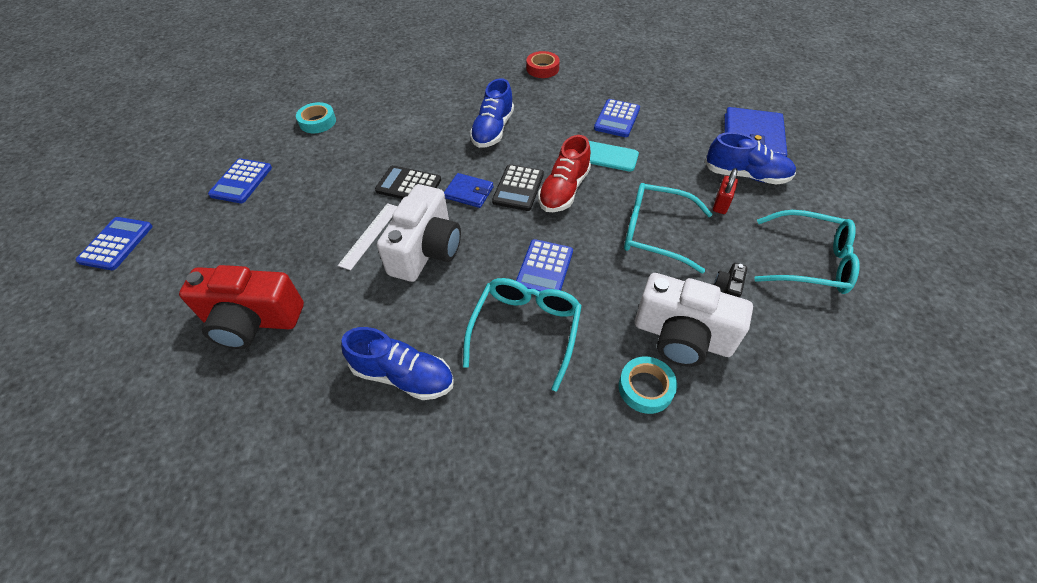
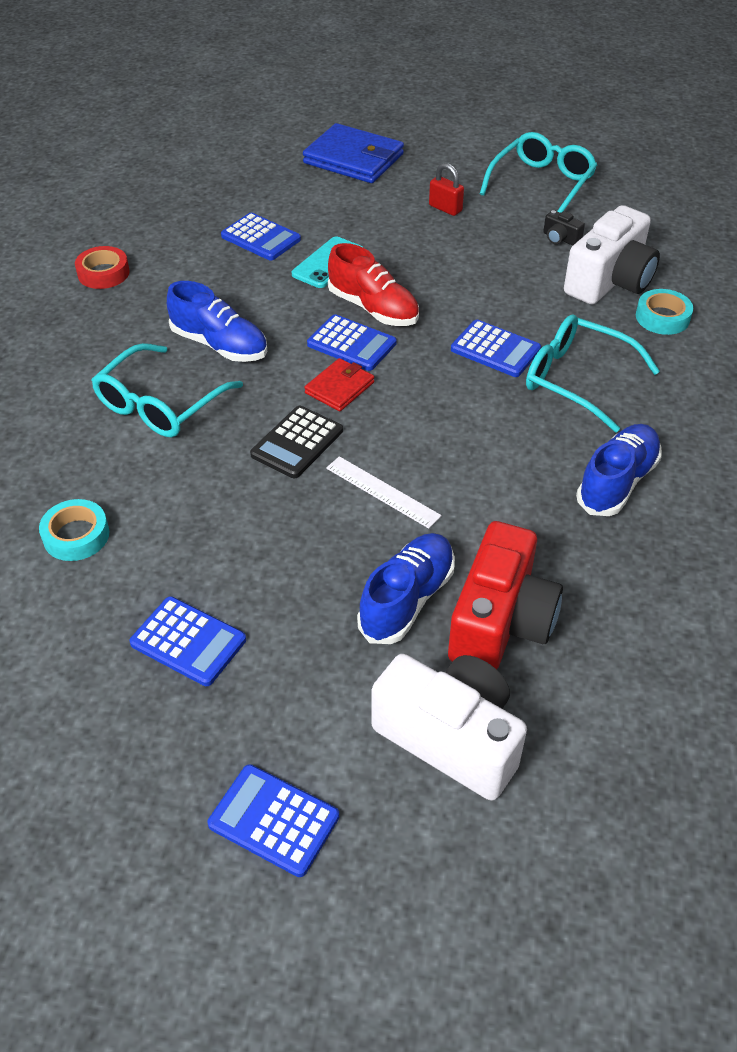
camera: 75 degrees left, 5 degrees down
white camera [377,184,461,282] -> white camera moved to [371,654,527,801]
blue wallet [444,173,494,208] -> red wallet [304,358,374,411]
black calculator [492,164,544,211] -> blue calculator [307,314,397,371]
turquoise glasses [624,183,712,273] -> turquoise glasses moved to [92,343,243,438]
blue shoe [705,132,796,185] -> blue shoe moved to [357,533,455,644]

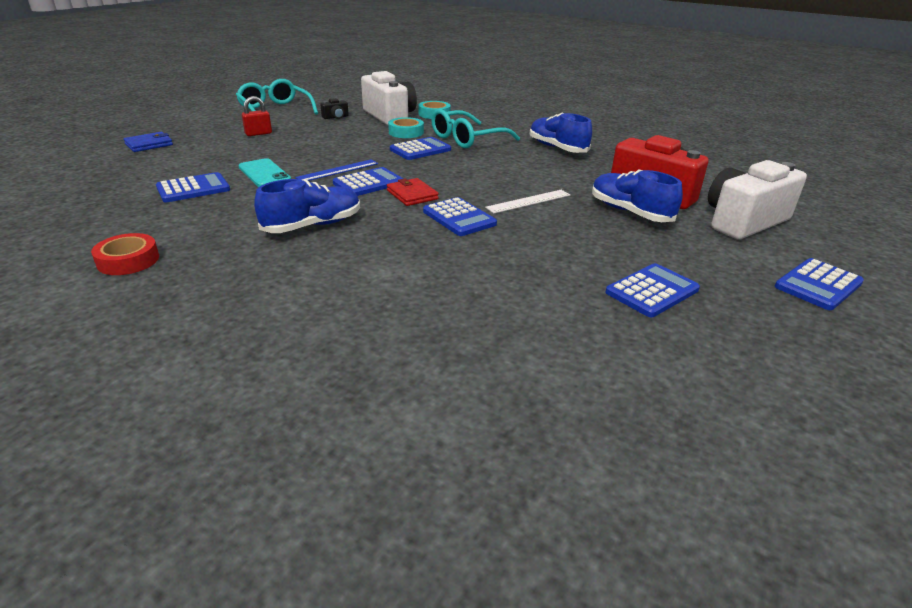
camera: 70 degrees left, 15 degrees down
turquoise tape [39,499,109,561] -> turquoise tape moved to [388,117,424,138]
turquoise glasses [92,343,243,438] -> none
black calculator [250,406,343,478] -> blue calculator [423,197,497,236]
blue wallet [303,123,404,183] -> blue wallet [123,132,173,152], size x0.55
red shoe [328,243,419,326] -> blue ruler [295,159,378,181]

